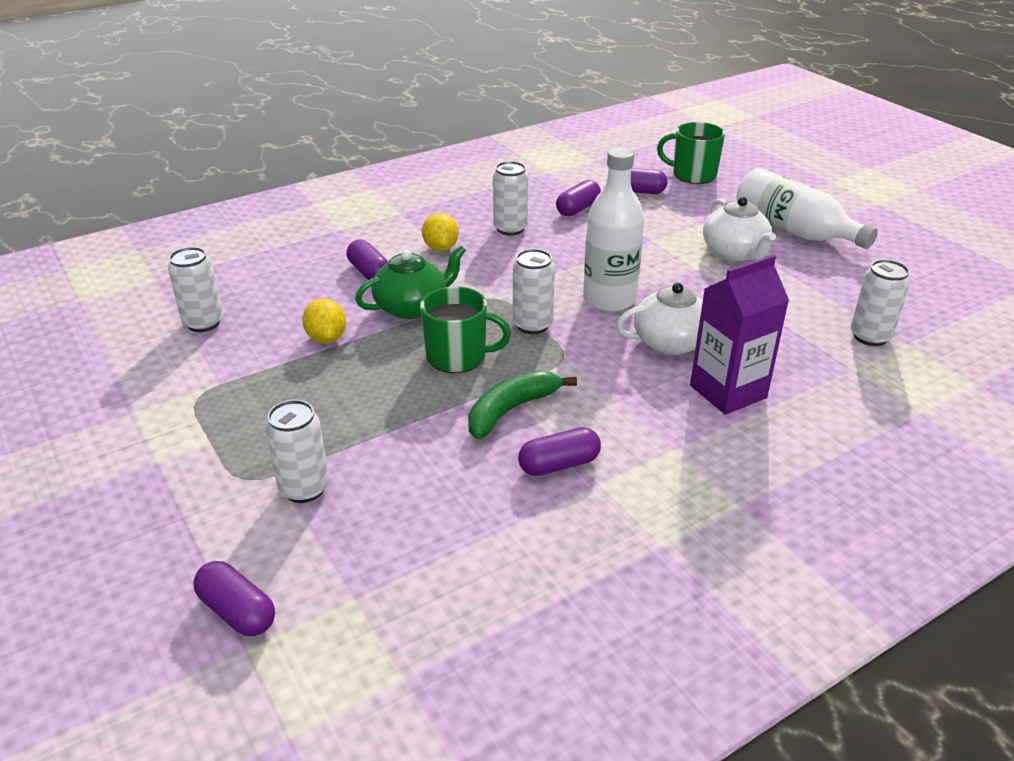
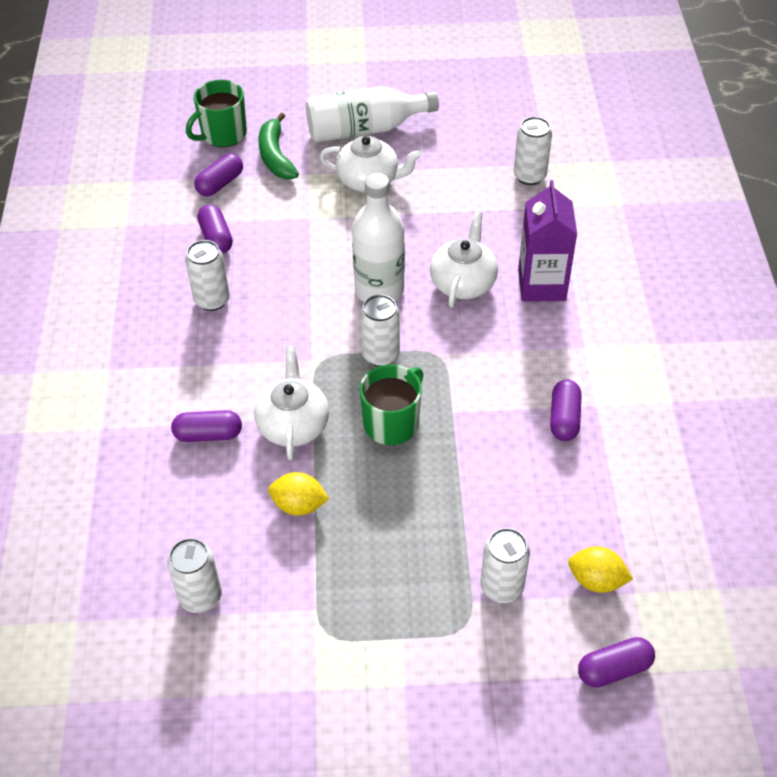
camera: 60 degrees left, 15 degrees up
green teapot [355,245,466,319] -> white teapot [254,346,329,460]
yellow lemon [422,213,459,251] -> yellow lemon moved to [568,546,633,593]
green banana [468,370,577,439] -> green banana moved to [259,113,299,179]

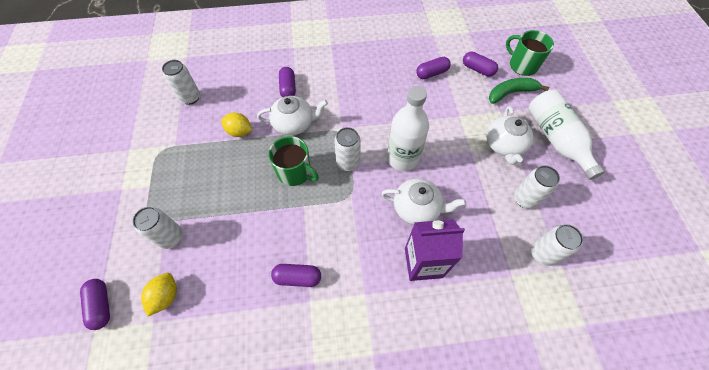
camera: 85 degrees right, 10 degrees up
white can [185,240,230,311] -> white can moved to [514,166,560,209]
yellow lemon [268,472,329,516] -> yellow lemon turned 75 degrees counterclockwise [221,113,252,137]

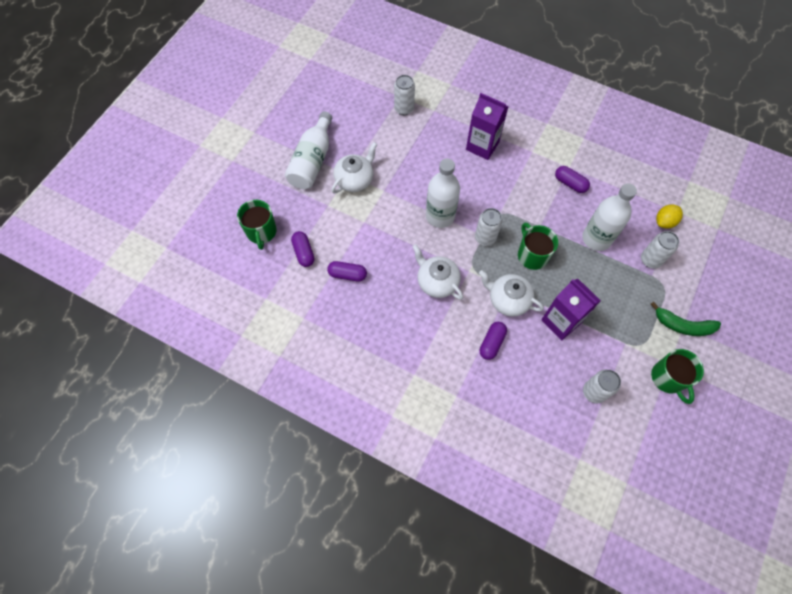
camera: 145 degrees left, 5 degrees up
purple capsule [80,279,110,330] -> none
yellow lemon [221,113,252,137] -> purple carton [541,279,601,340]
white teapot [381,178,466,225] -> white teapot moved to [413,244,463,300]
green banana [489,78,549,104] -> green banana moved to [651,302,721,336]
white can [514,166,560,209] -> none
none -> white bottle [582,183,637,251]
none -> green mug [651,349,704,404]

